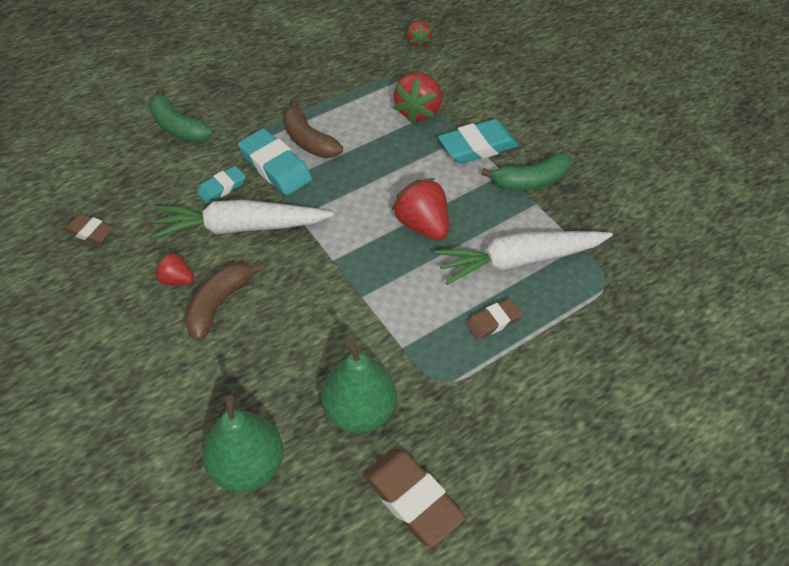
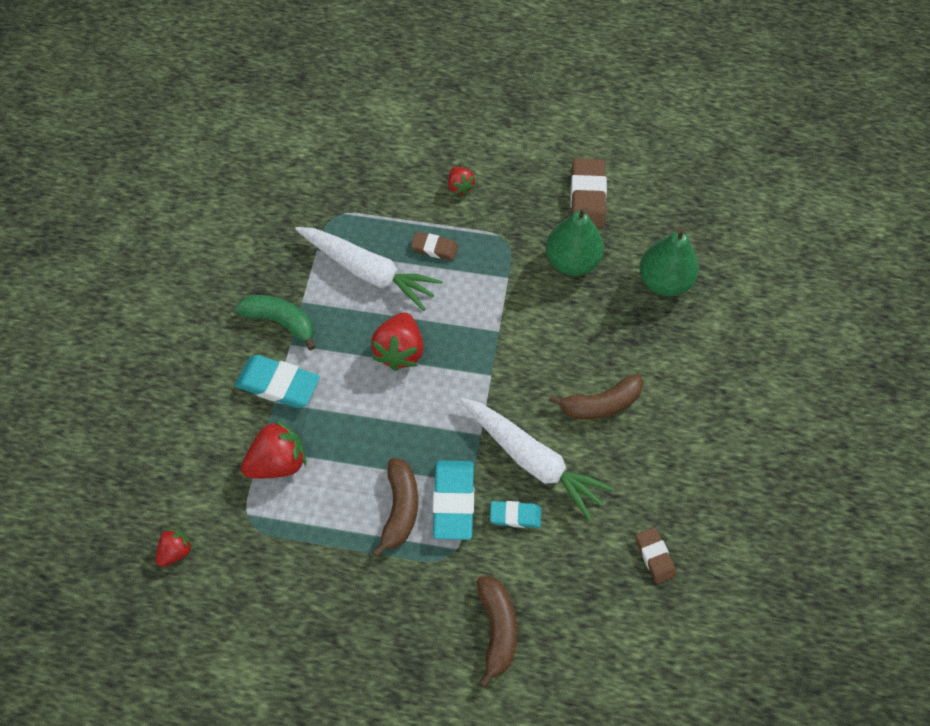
camera: 135 degrees left, 10 degrees up
green banana [149,88,213,142] -> brown banana [476,576,517,688]
red strawberry [155,251,194,286] -> red strawberry moved to [448,167,475,195]

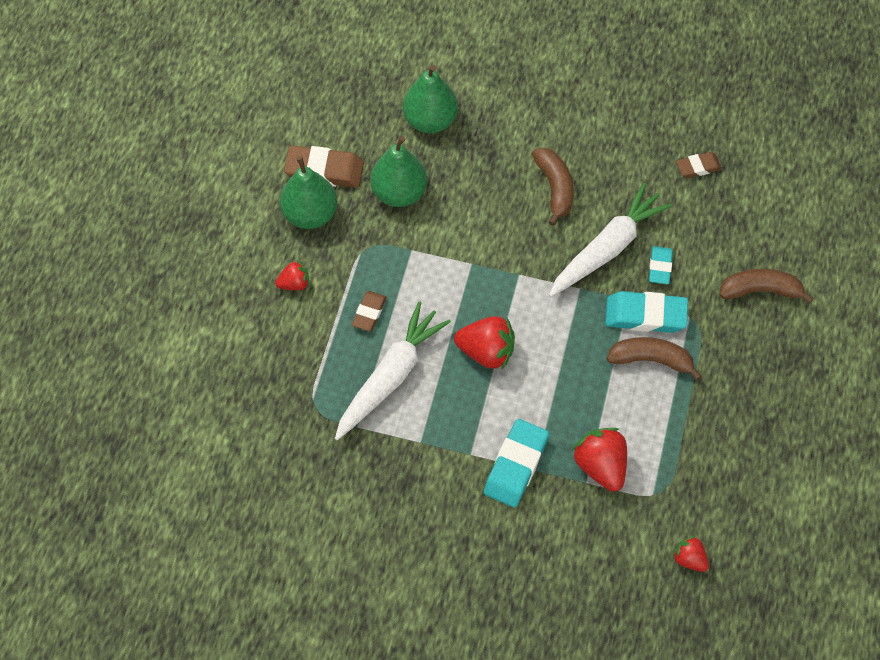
camera: 85 degrees left, 0 degrees up
green banana [235,295,315,351] -> none
none -> green pear [280,156,337,229]

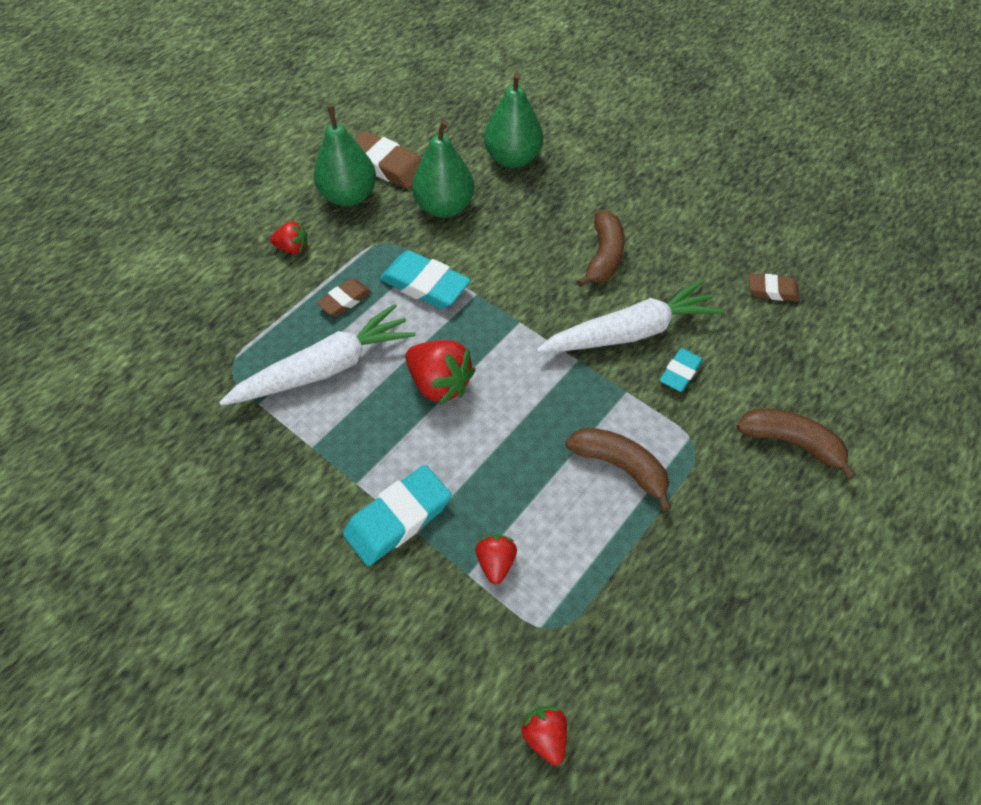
camera: 25 degrees right, 5 degrees down
red strawberry [572,428,627,492] -> red strawberry [476,534,517,585], size x0.58
turquoise eraser [605,291,688,333] -> turquoise eraser moved to [380,250,471,309]

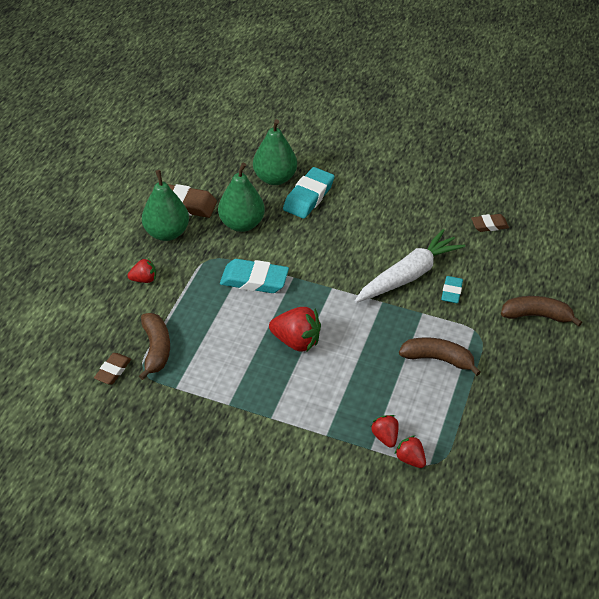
camera: 20 degrees left, 10 degrees down
white carrot [219,304,415,406] -> none
brown eraser [317,278,371,316] -> brown eraser moved to [94,353,131,384]
turquoise eraser [343,465,451,566] -> turquoise eraser moved to [283,167,335,219]
red strawberry [520,706,567,765] -> red strawberry moved to [395,435,426,468]
brown banana [577,210,625,287] -> brown banana moved to [139,313,170,380]

